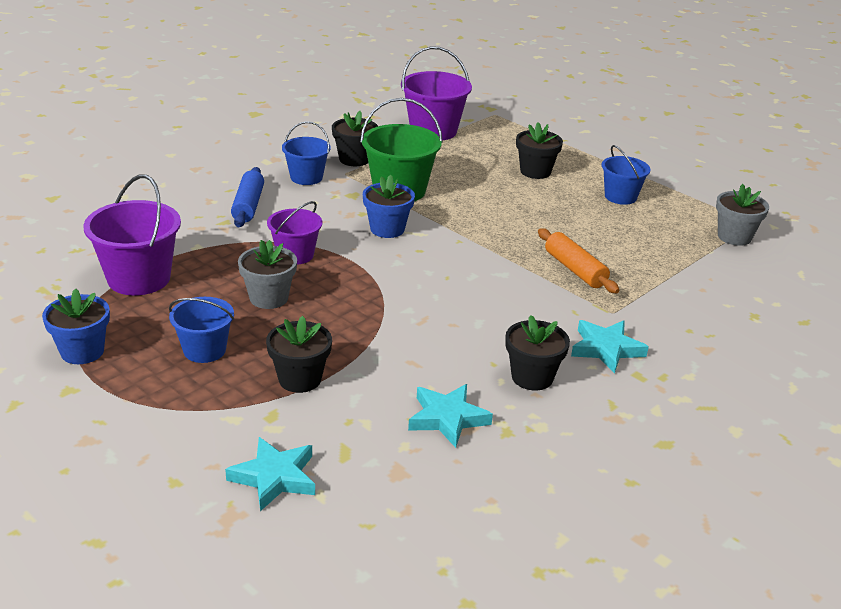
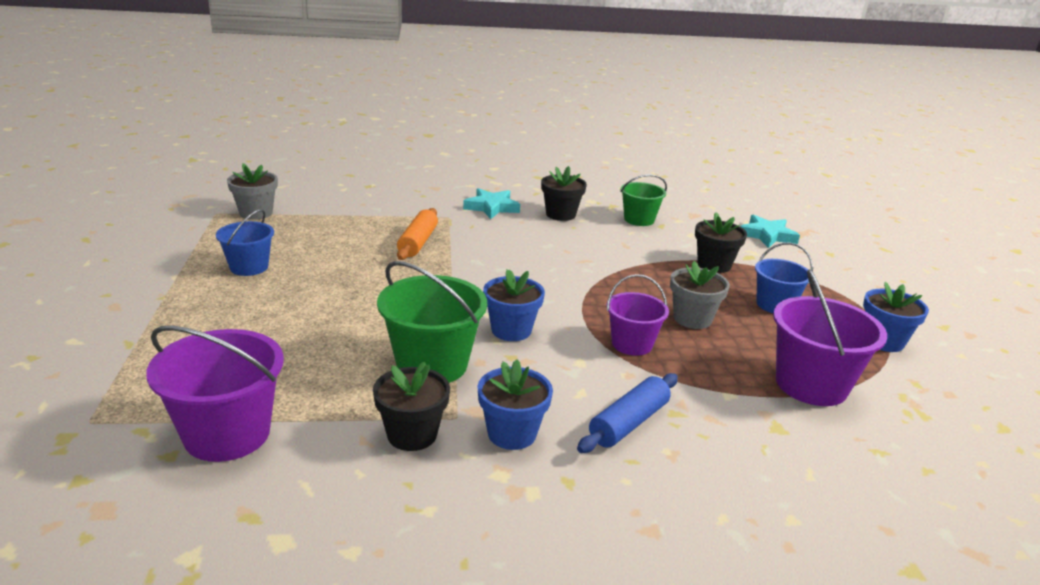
camera: 140 degrees left, 5 degrees down
blue bucket [282,121,331,185] -> blue flower pot [477,359,553,450]
turquoise star [408,384,493,448] -> green bucket [620,174,667,226]
black flower pot [516,122,563,179] -> none

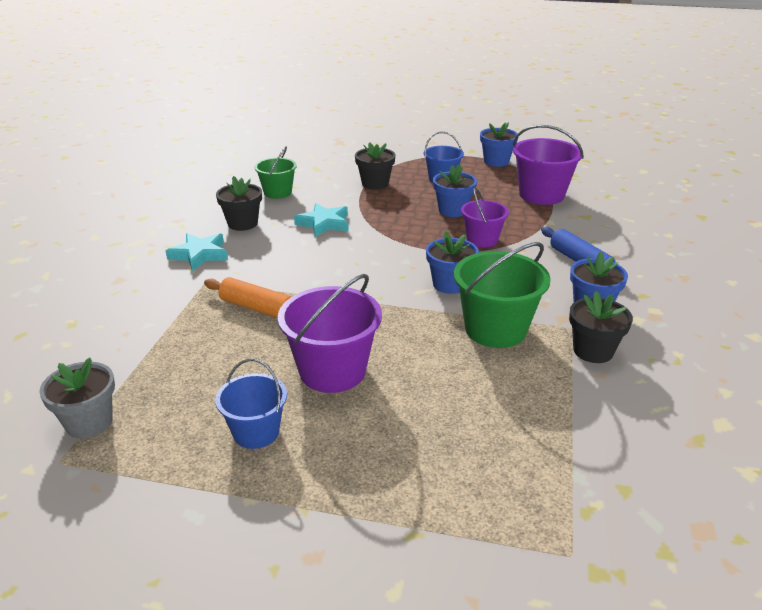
camera: 70 degrees left, 5 degrees up
purple bucket [146,326,284,462] -> purple bucket moved to [278,274,382,393]
grey flower pot [670,261,730,329] -> blue flower pot [433,164,477,217]
turquoise star [740,215,800,248] -> turquoise star moved to [294,203,349,237]

